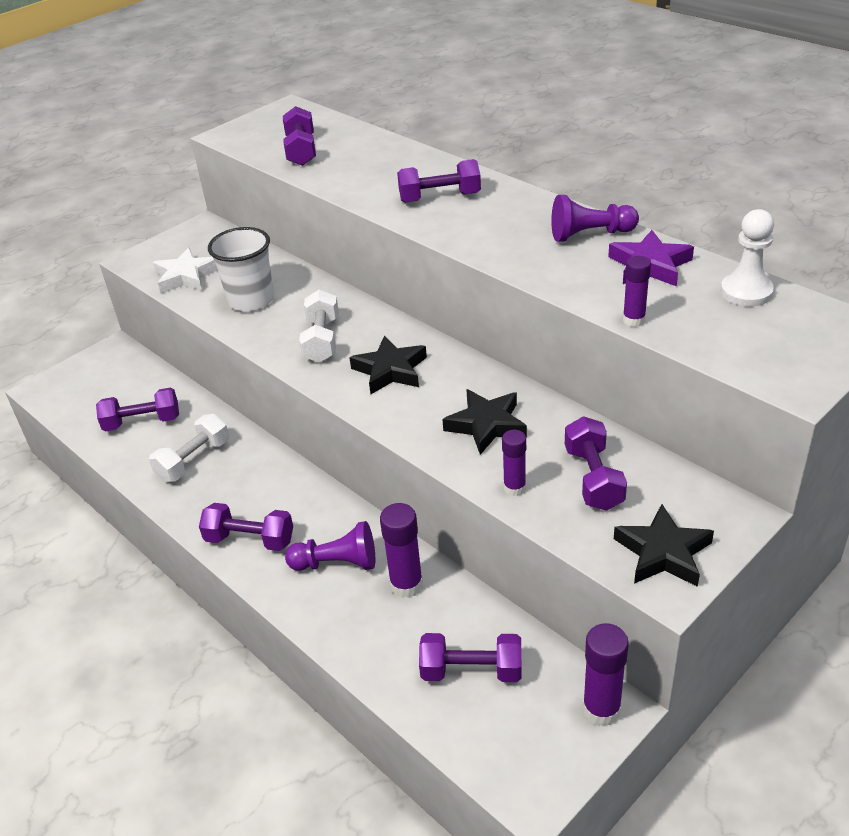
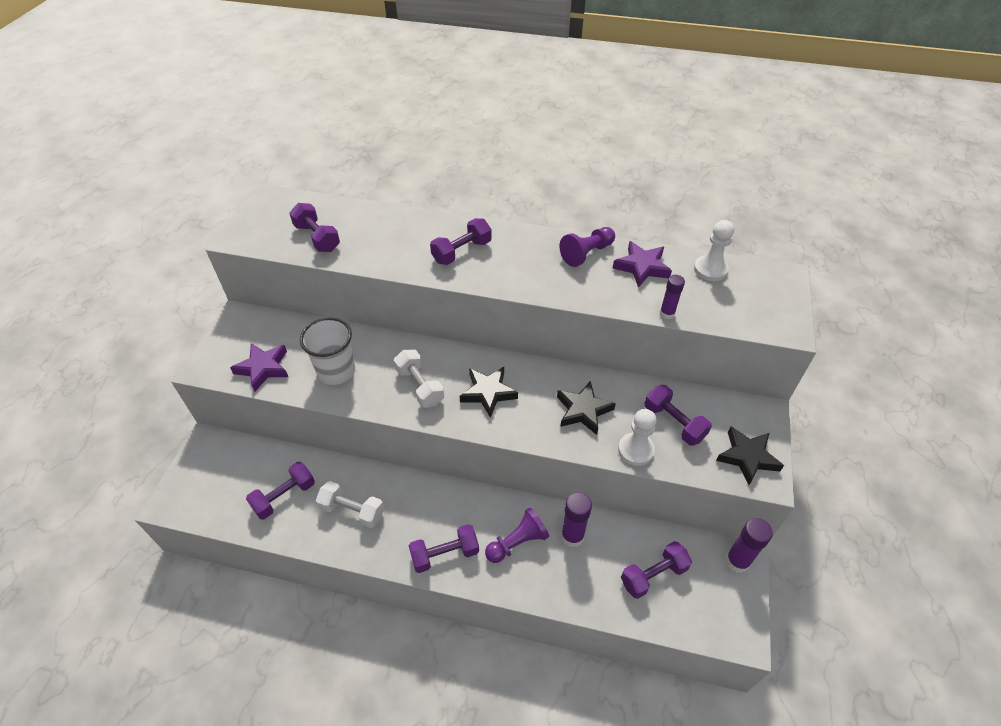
camera: 35 degrees left, 10 degrees up
white dumbbell [149,414,229,482] -> white dumbbell turned 75 degrees counterclockwise [316,481,384,528]
white star [153,247,218,294] -> purple star [230,343,288,391]
purple glue stick [502,430,526,496] -> white pawn [618,409,657,466]

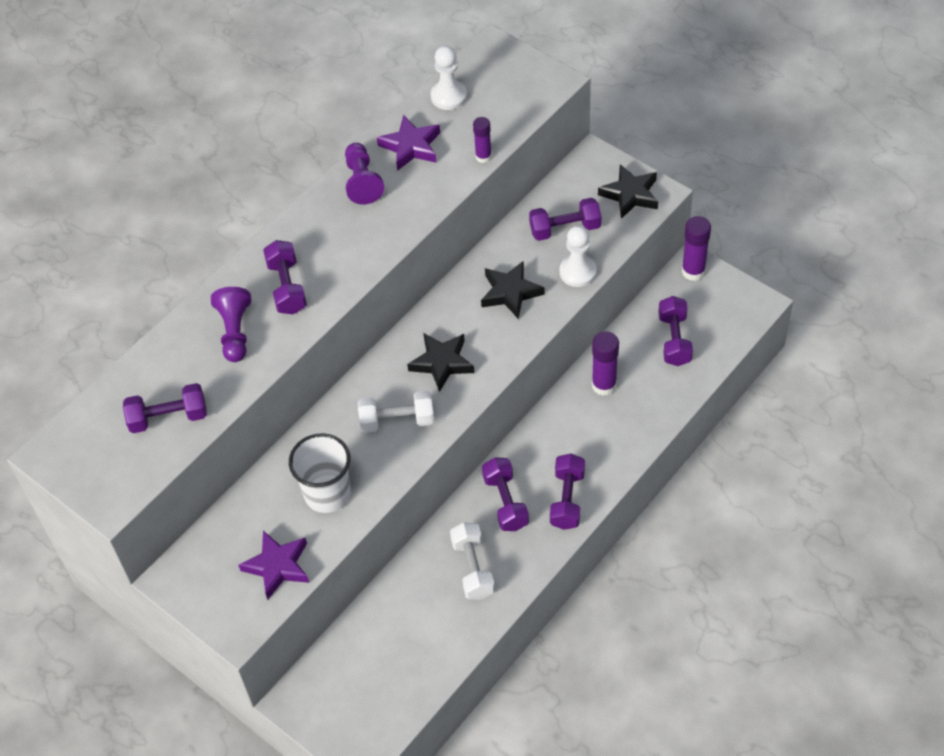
camera: 60 degrees left, 5 degrees up
purple dumbbell [246,462,315,519] -> purple dumbbell moved to [482,458,529,531]
white dumbbell [316,481,384,528] -> white dumbbell turned 60 degrees counterclockwise [450,522,495,600]
purple pawn [485,507,549,563] -> purple pawn moved to [211,287,251,362]

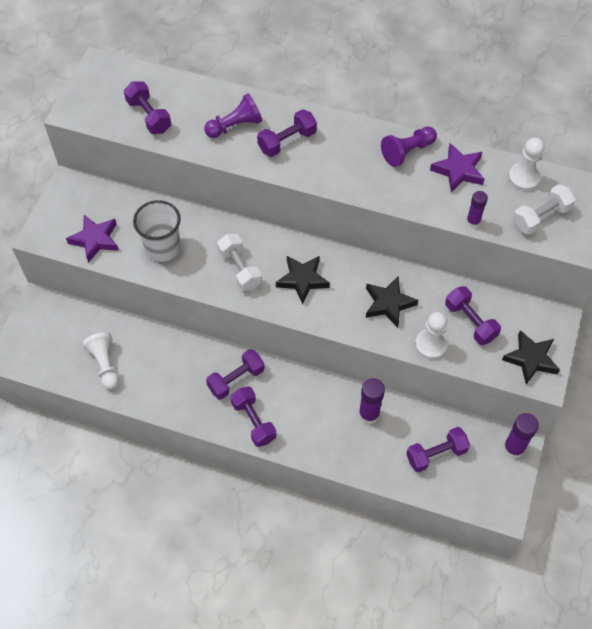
camera: 65 degrees right, 5 degrees up
white dumbbell [450,522,495,600] -> white dumbbell moved to [513,184,576,235]
purple dumbbell [550,453,585,530] -> purple dumbbell turned 75 degrees clockwise [230,386,276,447]
none -> white pawn [82,332,119,389]

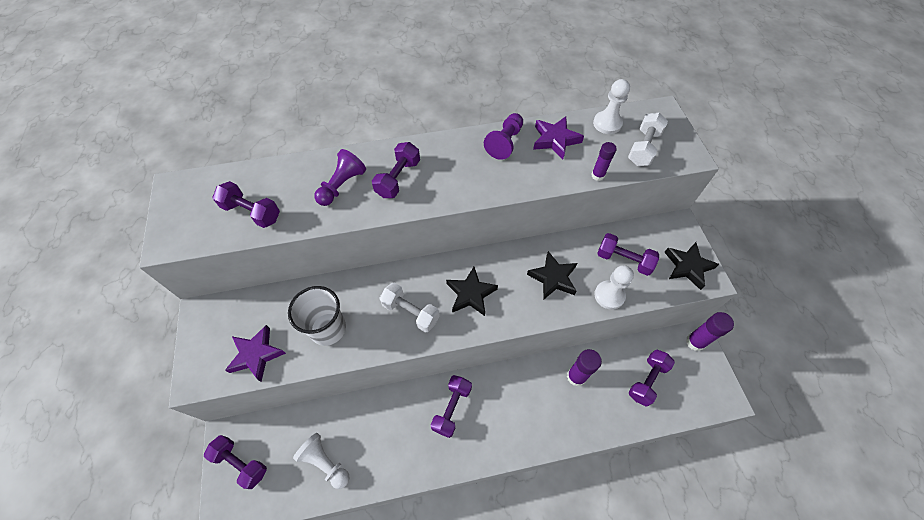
camera: 30 degrees left, 0 degrees up
purple dumbbell [230,386,276,447] -> purple dumbbell moved to [204,435,267,489]

